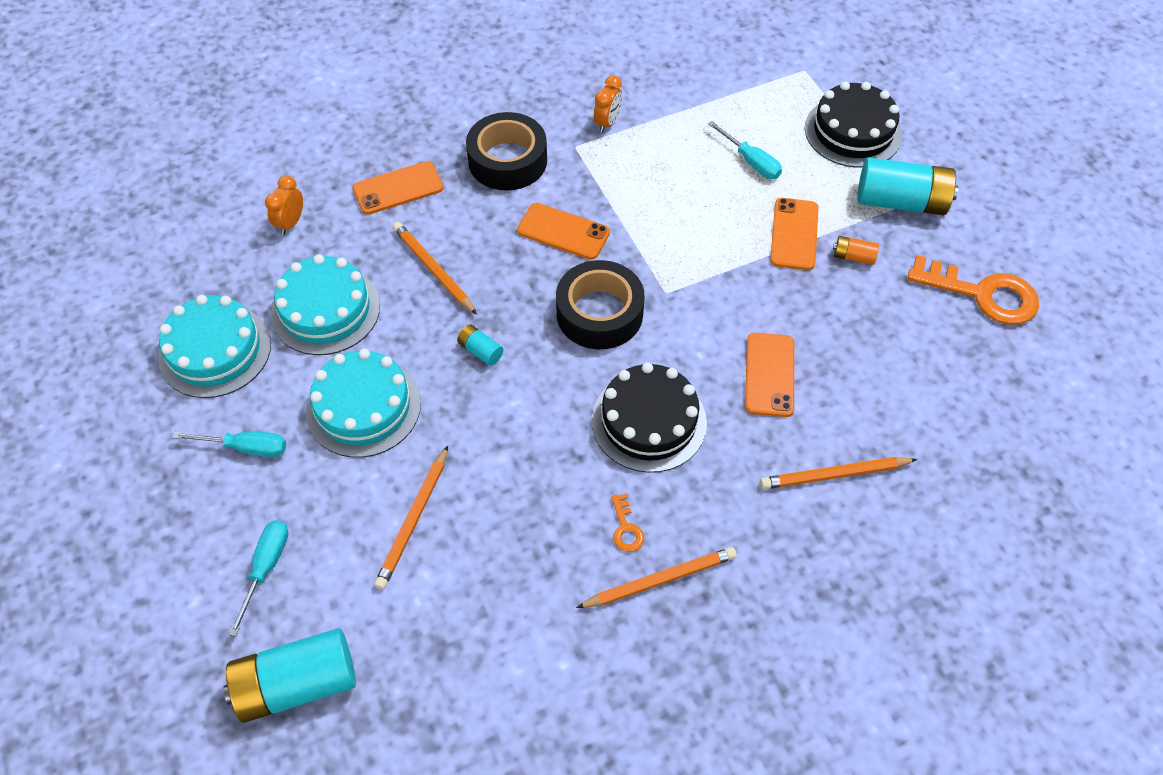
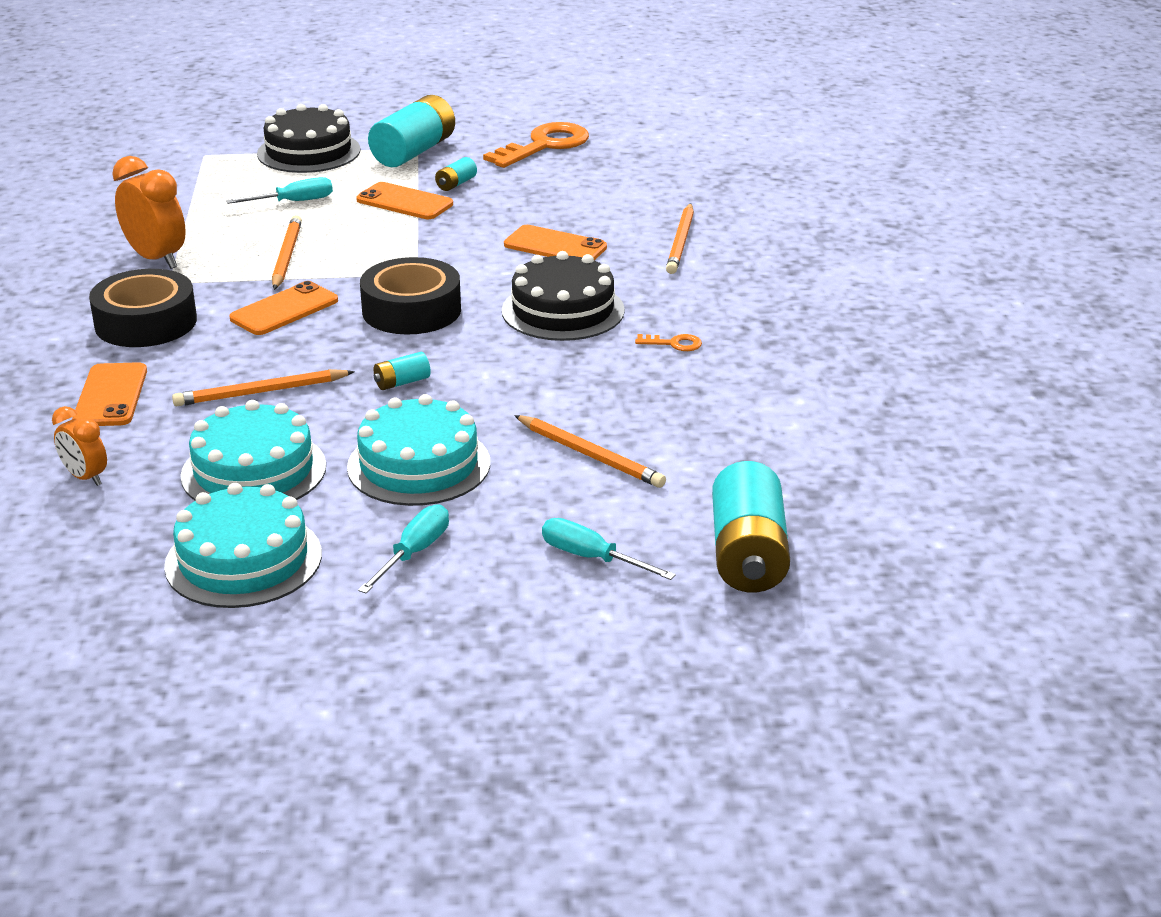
camera: 70 degrees left, 25 degrees down
orange pencil [576,547,737,608] -> orange pencil moved to [272,215,302,290]
orange clock [594,75,622,133] -> orange clock [112,156,186,269], size x1.70
orange battery [833,236,879,265] -> turquoise battery [435,157,477,191]

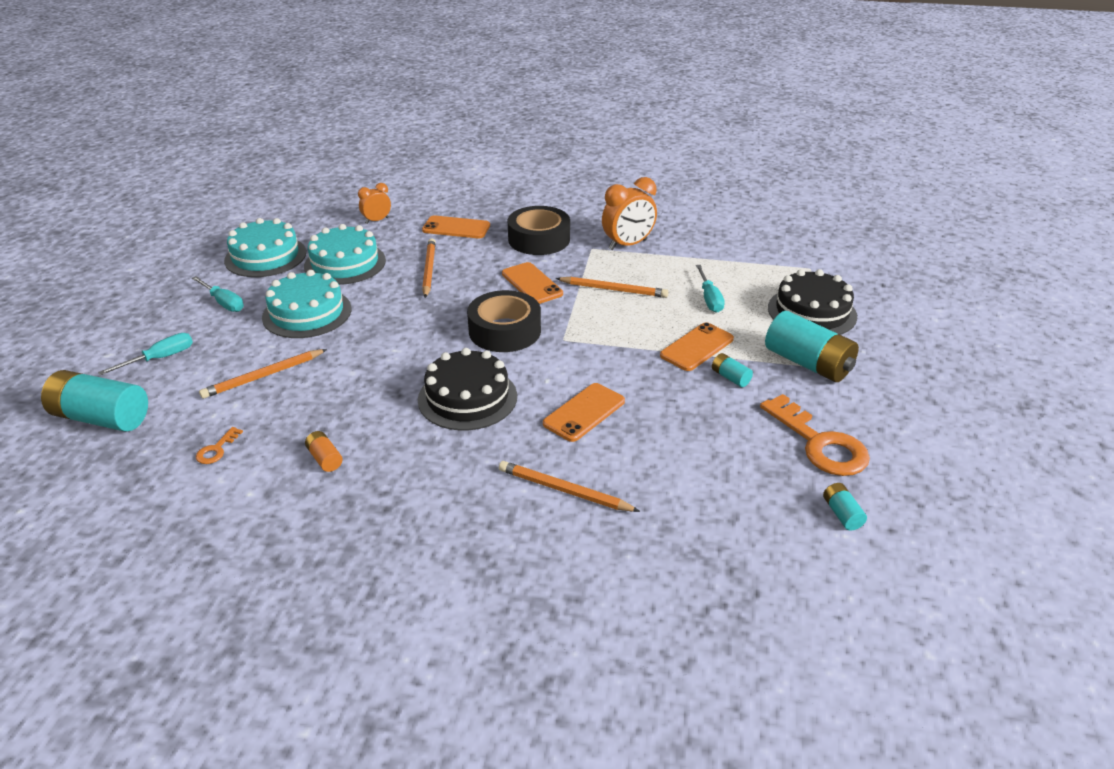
camera: 105 degrees right, 5 degrees up
turquoise battery [374,352,431,390] -> turquoise battery moved to [823,483,867,531]
orange key [635,334,702,351] -> orange key moved to [196,427,243,464]
none -> orange battery [305,431,343,472]

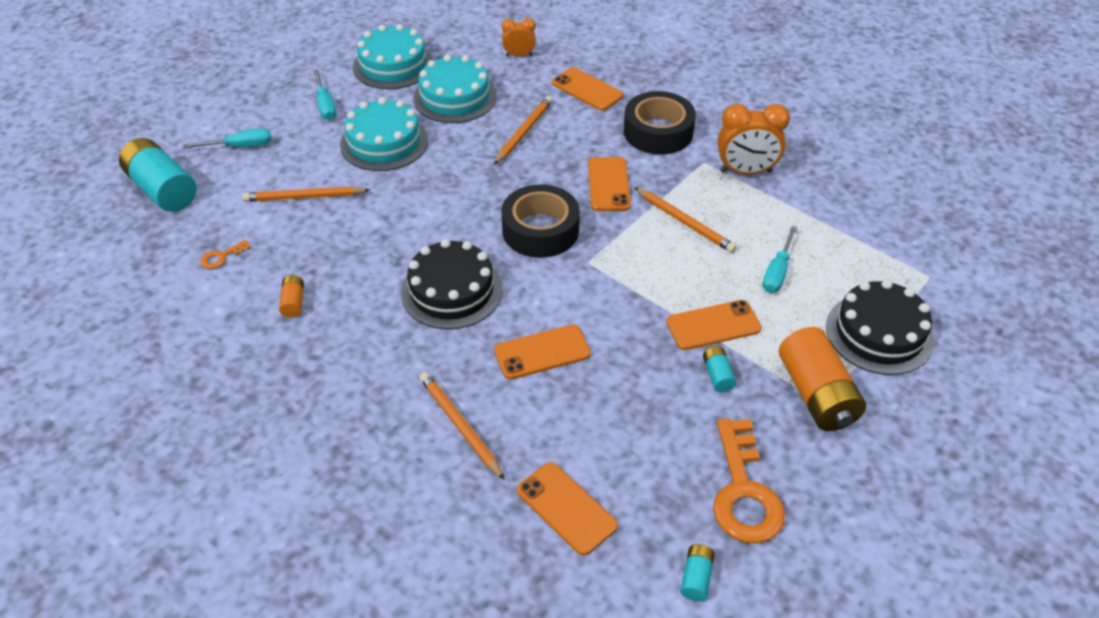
camera: 30 degrees right, 10 degrees up
turquoise battery [765,311,859,382] -> orange battery [779,327,866,431]
none -> orange phone [517,462,618,556]

